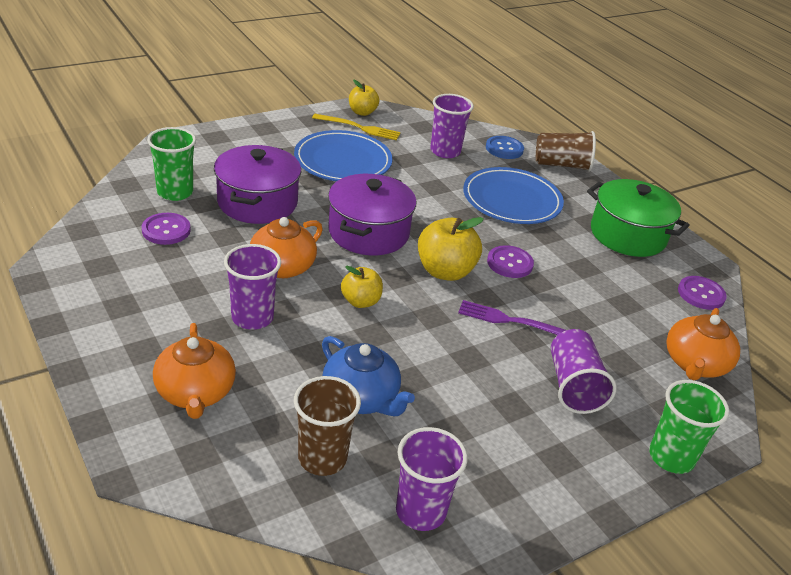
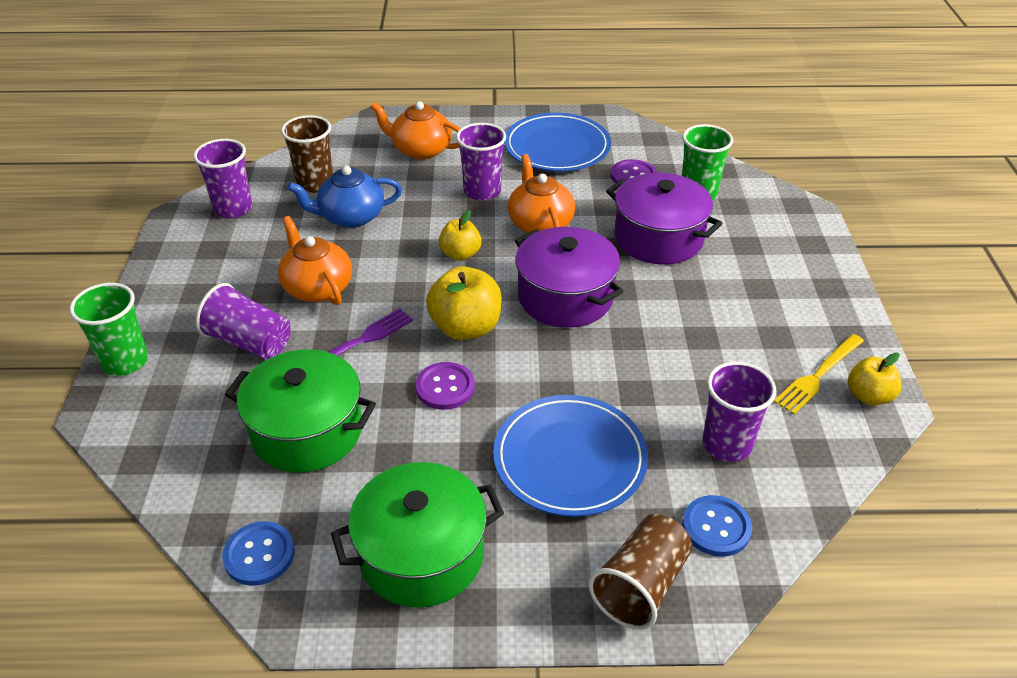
camera: 125 degrees right, 5 degrees up
blue plate [294,130,392,181] -> blue plate moved to [504,113,611,171]
orange teapot [666,308,740,380] -> orange teapot moved to [278,216,352,305]
purple button [678,276,727,310] -> blue button [222,521,295,586]
none -> green pot [225,349,376,473]

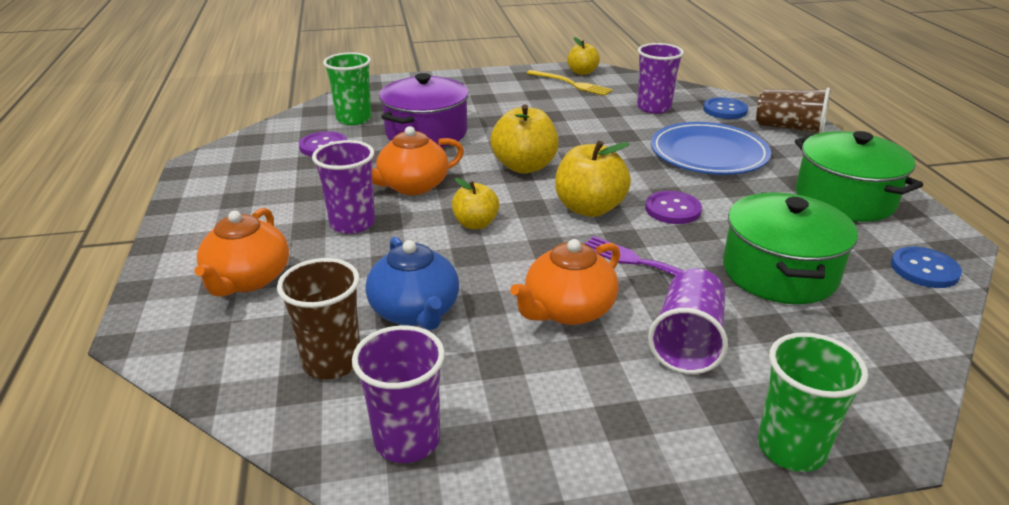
camera: 100 degrees left, 10 degrees down
blue plate [504,113,611,171] -> none
purple pot [515,227,623,328] -> yellow apple [490,104,559,173]

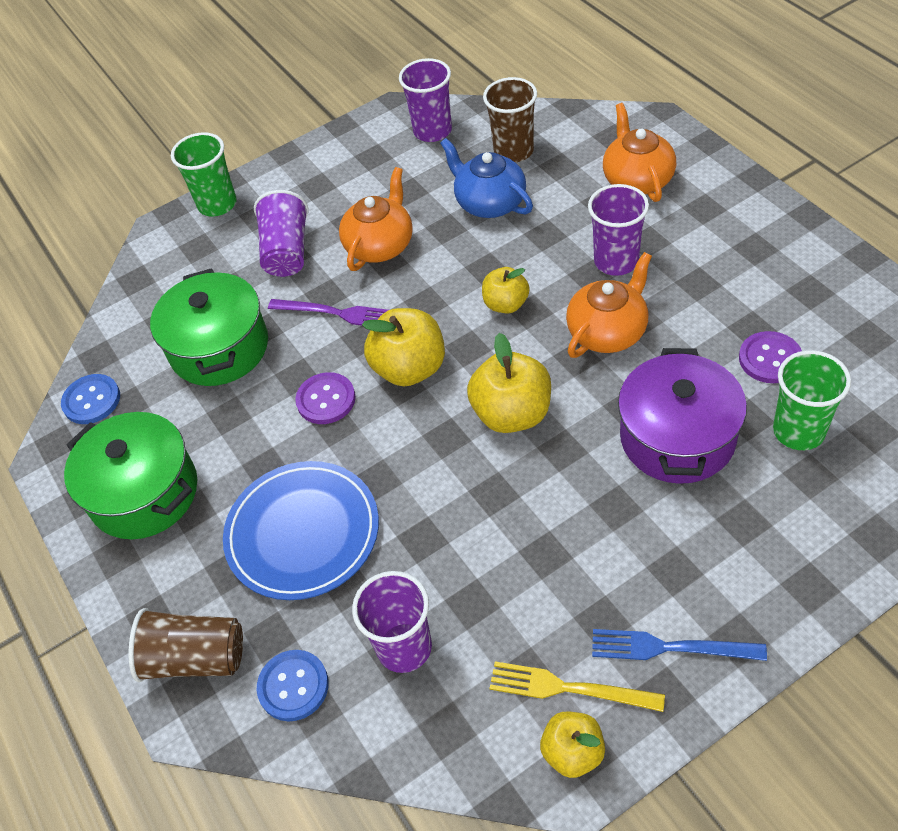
camera: 165 degrees right, 20 degrees up
none -> blue fork [592,629,767,661]

